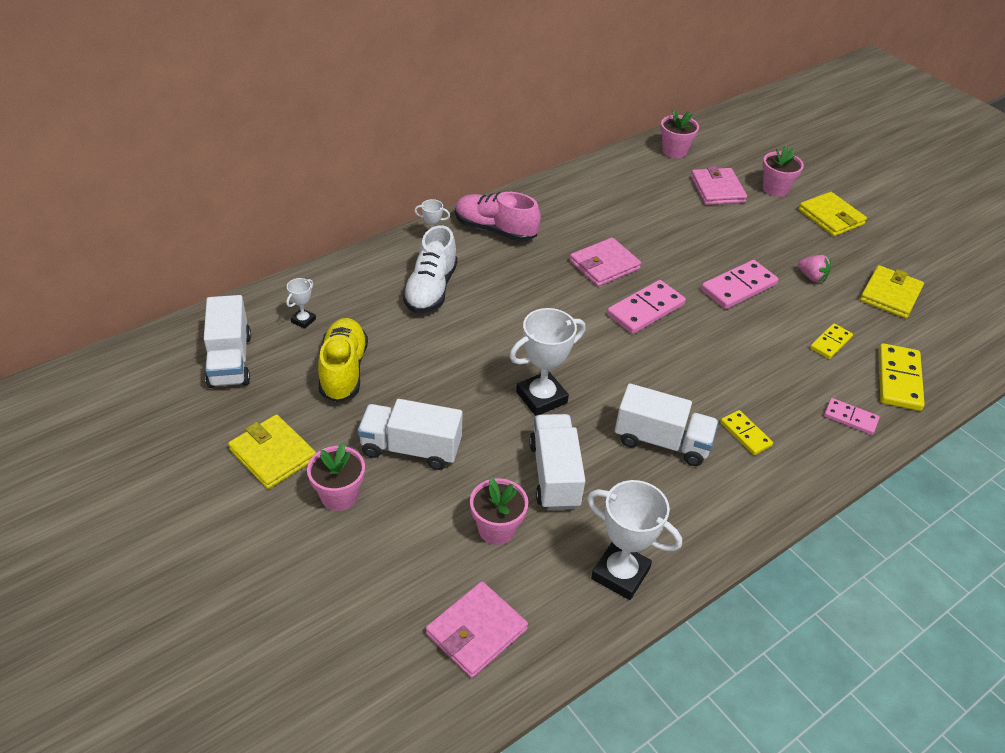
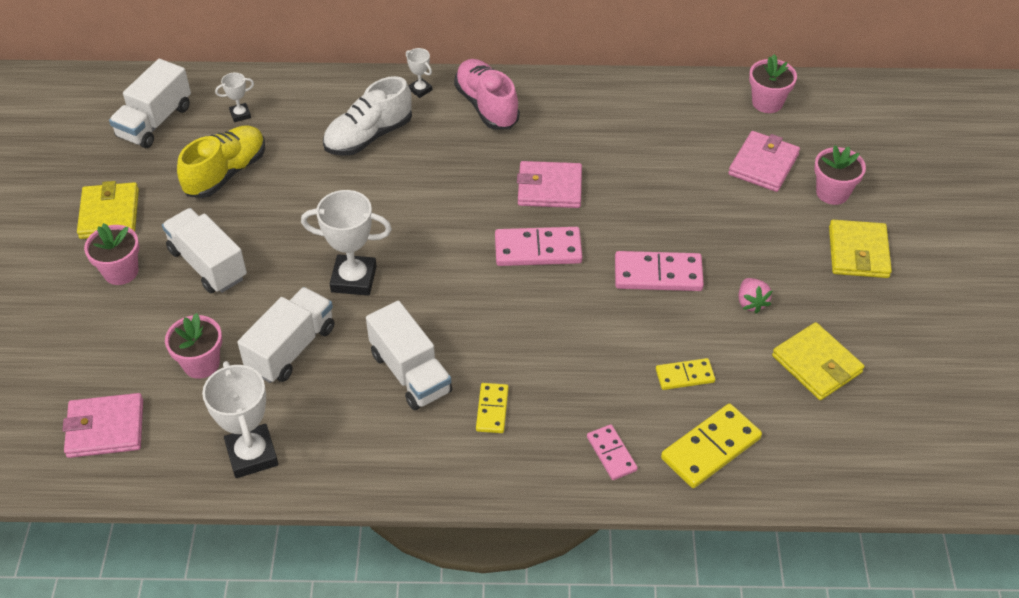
camera: 40 degrees right, 5 degrees up
yellow wallet [860,265,924,319] -> yellow wallet turned 75 degrees clockwise [772,322,865,400]

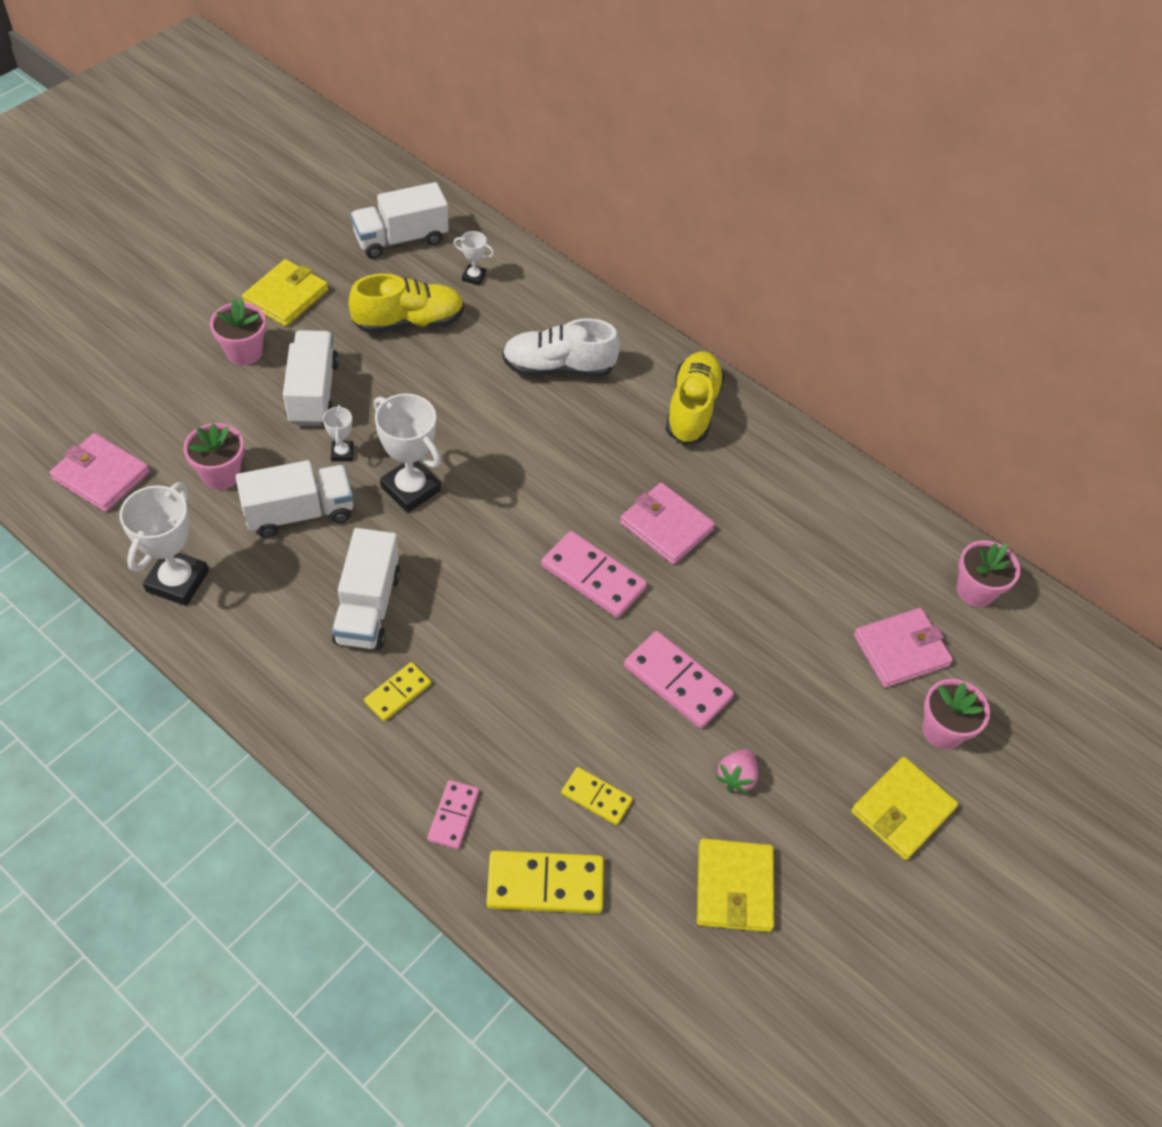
camera: 35 degrees right, 5 degrees up
white trophy [406,48,432,98] -> white trophy moved to [323,405,354,462]
pink shoe [454,59,520,130] -> yellow shoe [666,351,725,445]

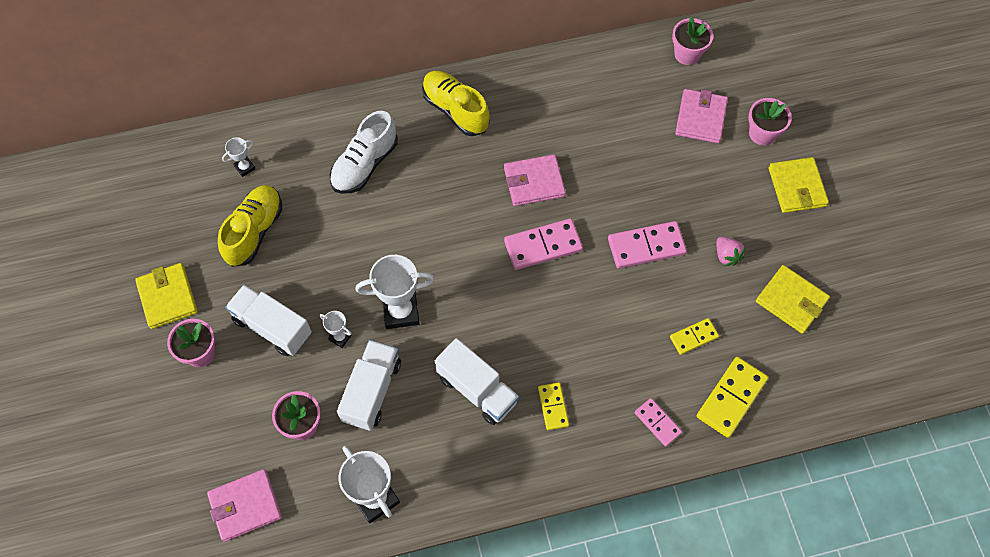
camera: 50 degrees left, 10 degrees up
white truck [351,182,448,259] -> none

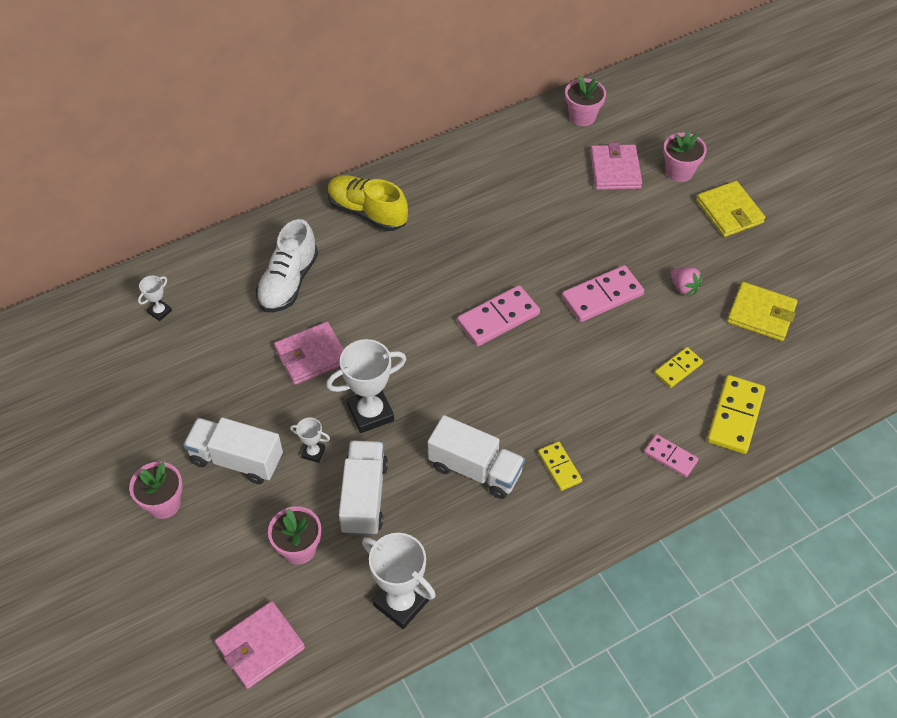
camera: 15 degrees left, 10 degrees down
yellow wallet [135,263,198,329] -> none
yellow shoe [218,185,282,267] -> none
pink wallet [504,154,566,206] -> pink wallet moved to [274,322,344,385]

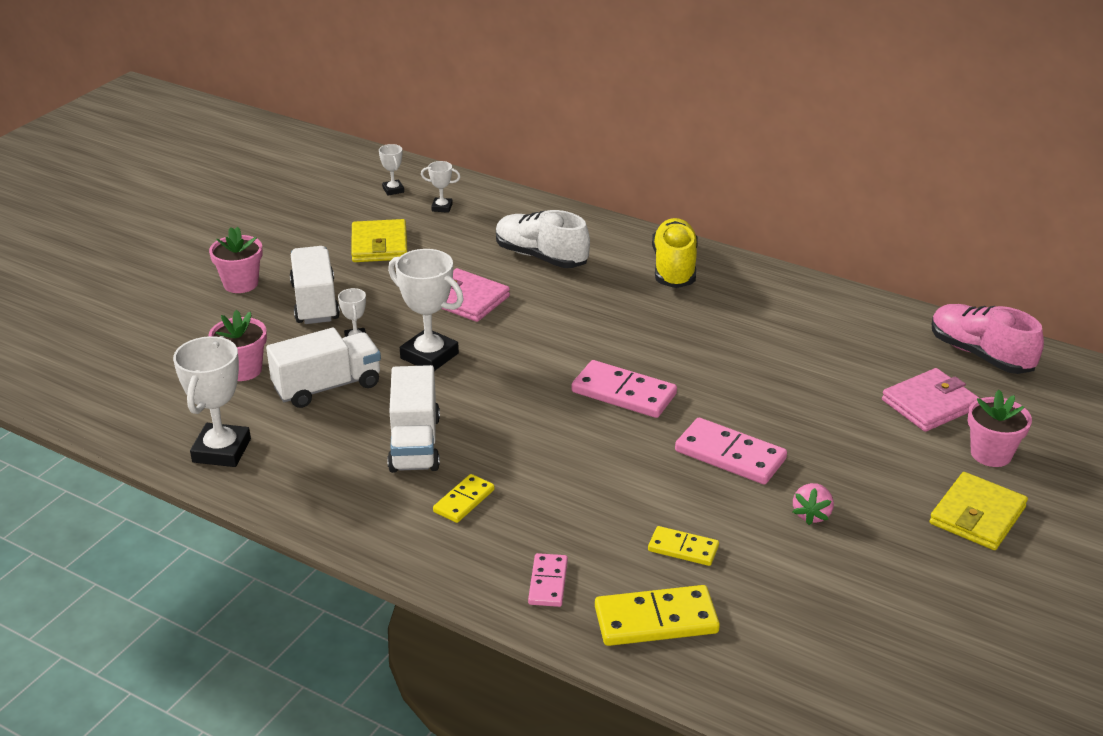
camera: 60 degrees right, 20 degrees down
pink wallet [215,601,305,689] -> none
white shoe [256,219,318,312] -> white shoe turned 45 degrees clockwise [496,210,590,268]
pink flower pot [565,76,606,126] -> pink shoe [932,304,1044,374]
yellow wallet [727,282,798,341] -> yellow wallet moved to [351,219,407,262]
none -> white trophy [379,144,404,195]

